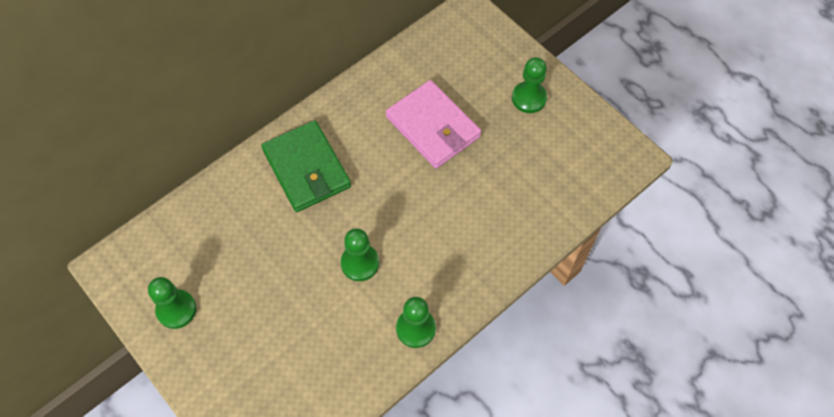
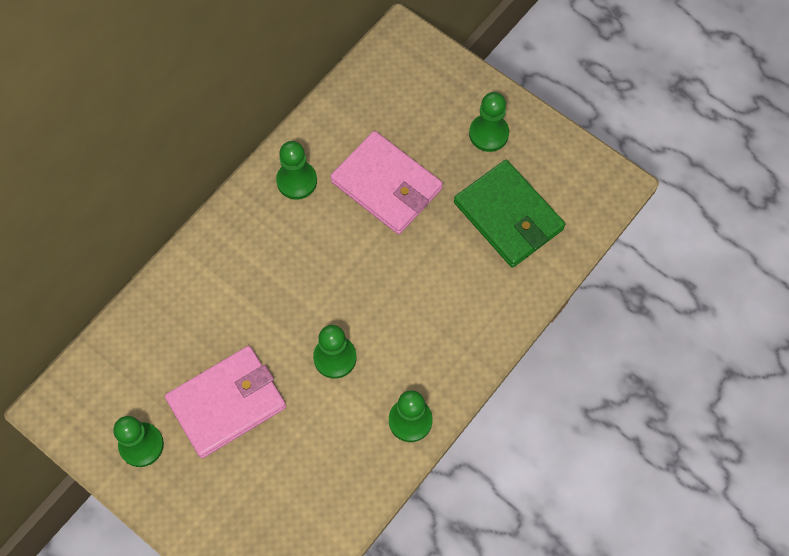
camera: 10 degrees left, 5 degrees up
green wallet [261,120,351,212] -> green wallet moved to [454,160,565,268]
none -> pink wallet [165,346,286,458]
none -> green pawn [276,141,317,200]

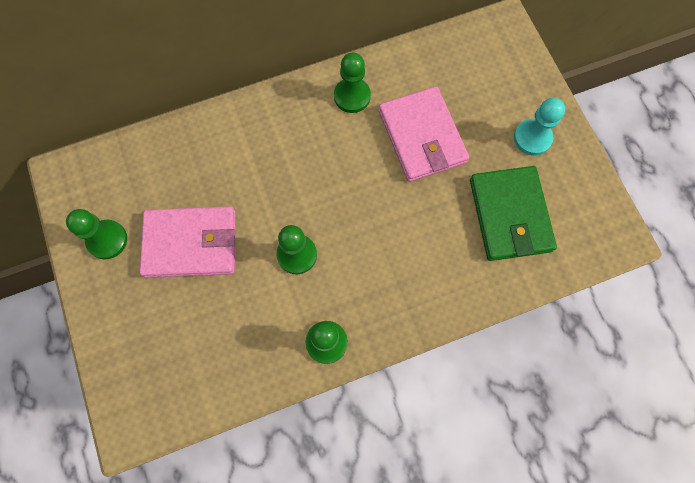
camera: 30 degrees right, 5 degrees up
green pawn [469,92,509,152] -> turquoise pawn [514,98,565,156]

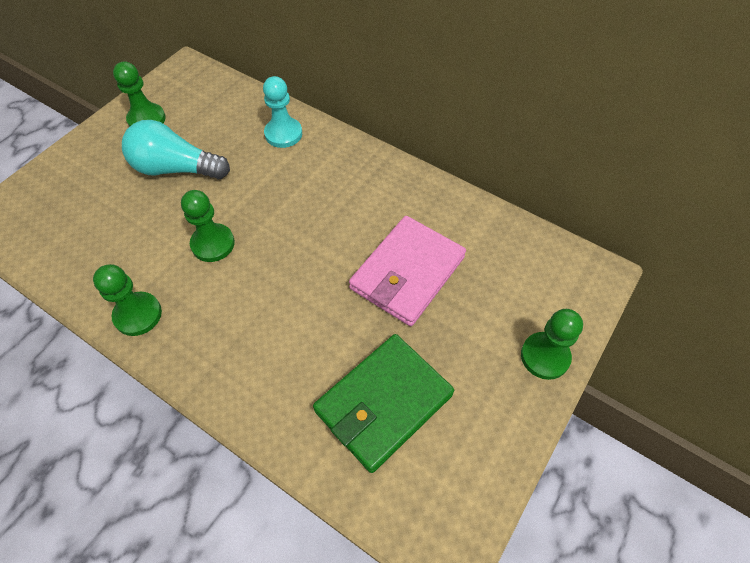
camera: 55 degrees right, 15 degrees down
pink wallet [140,206,236,278] -> turquoise light bulb [122,120,230,179]
green pawn [334,52,371,113] -> green pawn moved to [521,309,583,380]
turquoise pawn [514,98,565,156] -> turquoise pawn moved to [263,76,302,148]

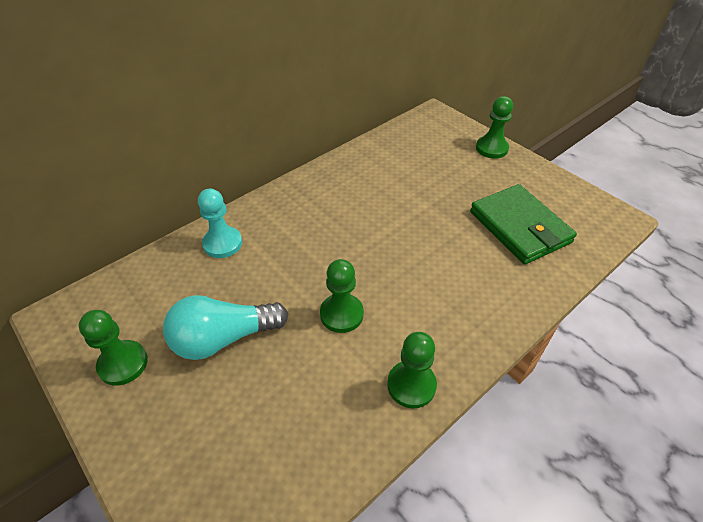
camera: 75 degrees left, 10 degrees down
turquoise light bulb [122,120,230,179] -> turquoise light bulb turned 45 degrees clockwise [163,295,288,360]
pink wallet [349,216,466,326] -> none

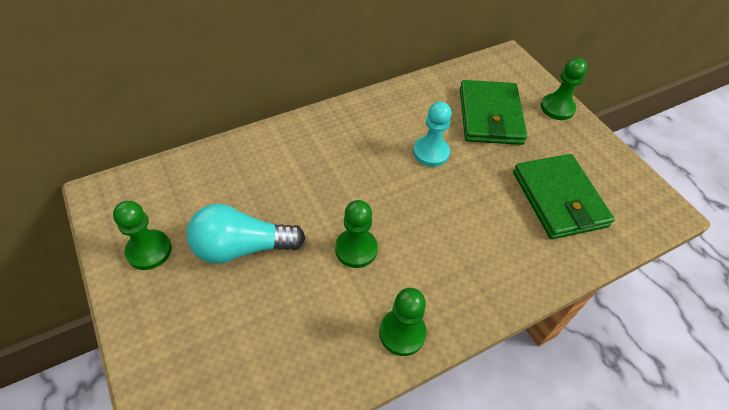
camera: 10 degrees right, 5 degrees up
turquoise pawn [198,189,242,258] -> turquoise pawn moved to [413,101,452,167]
none -> green wallet [460,80,527,145]

